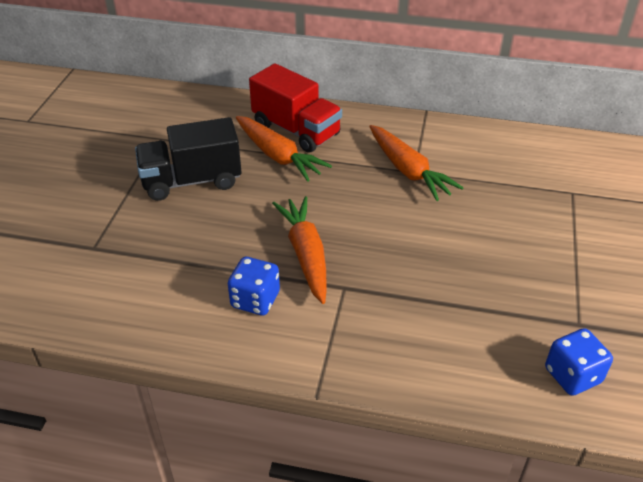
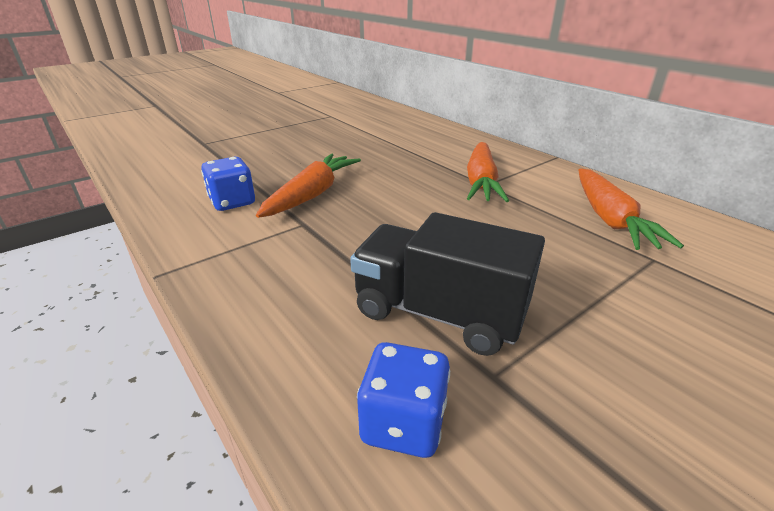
camera: 40 degrees right, 10 degrees down
black truck [135,117,242,201] -> black truck moved to [350,212,545,356]
orange carrot [236,116,332,182] -> orange carrot moved to [578,168,684,250]
red truck [249,63,342,153] -> none

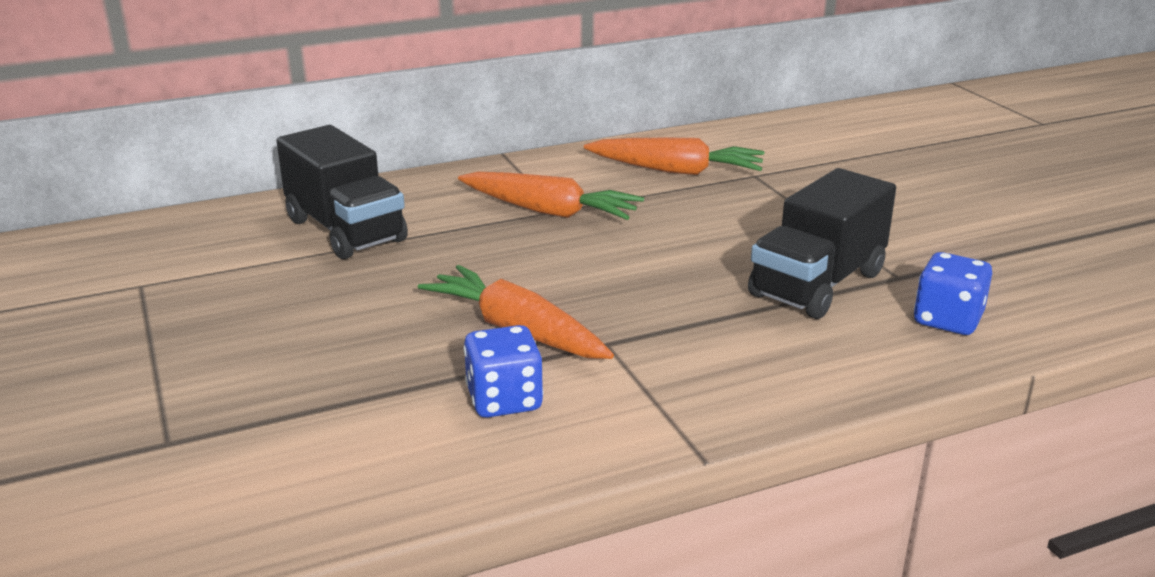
camera: 75 degrees left, 5 degrees down
none -> black truck [276,125,408,259]

